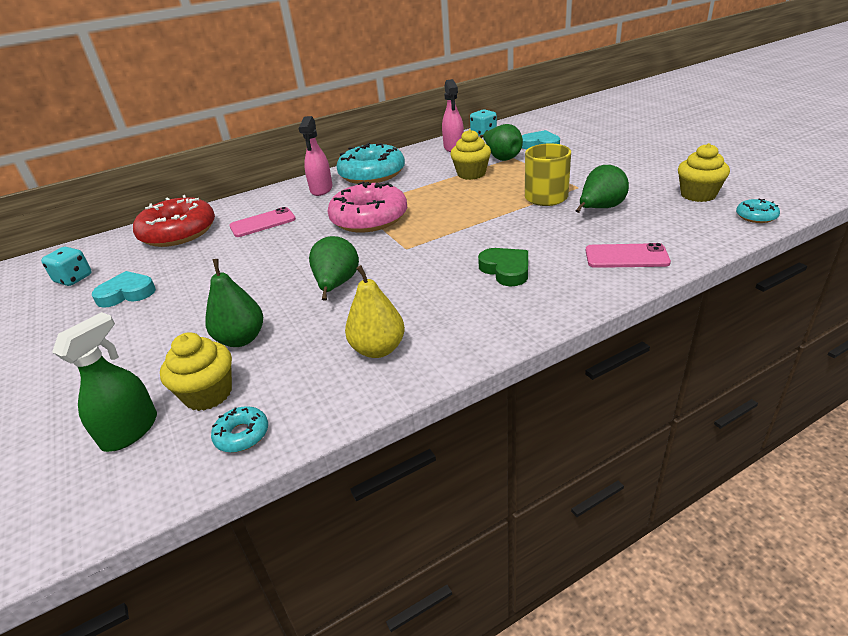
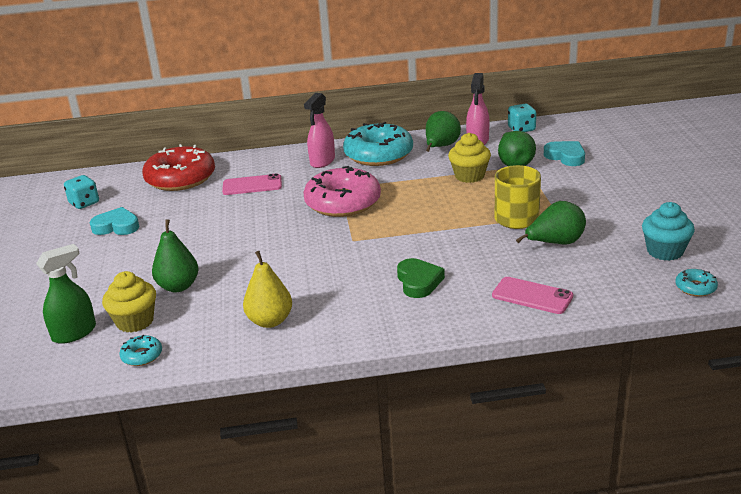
camera: 20 degrees right, 5 degrees down
green pear [309,236,359,301] -> green pear moved to [426,111,461,152]
yellow cupcake [678,143,730,202] -> turquoise cupcake [642,202,695,261]

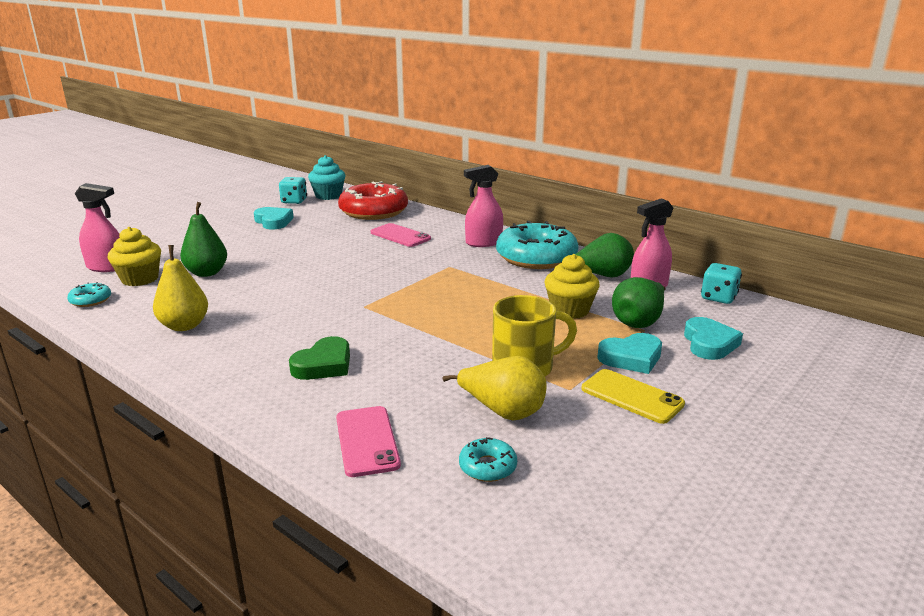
camera: 45 degrees right, 5 degrees down
green spray bottle [36,244,96,344] -> pink spray bottle [74,183,120,272]
pink donut [303,166,381,217] -> none
green pear [516,201,586,244] -> yellow pear [442,356,546,420]
turquoise cupcake [642,202,695,261] -> turquoise cupcake moved to [308,155,345,200]
turquoise donut [675,269,718,297] -> turquoise donut moved to [459,437,517,482]
none -> yellow phone [582,369,685,424]
none -> turquoise heart [597,333,662,374]

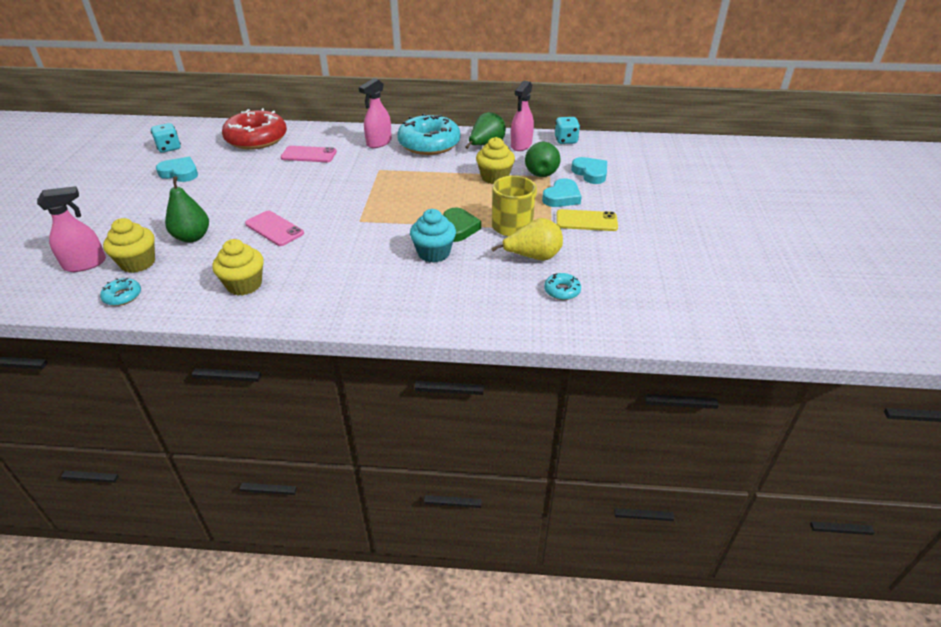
camera: 35 degrees left, 15 degrees up
yellow pear [153,245,208,331] -> yellow cupcake [212,239,264,296]
green heart [289,336,350,380] -> green heart moved to [443,208,481,242]
turquoise cupcake [308,155,345,200] -> turquoise cupcake moved to [410,209,456,263]
pink phone [336,406,401,477] -> pink phone moved to [245,211,304,246]

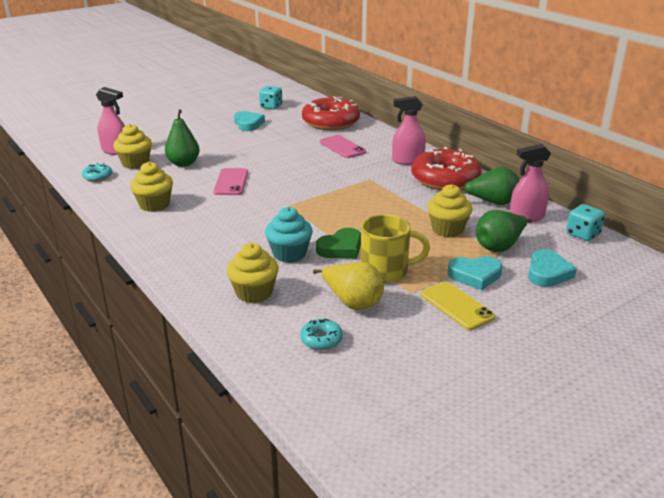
camera: 50 degrees right, 10 degrees down
turquoise donut [397,113,461,155] -> red donut [411,147,482,190]
none -> yellow cupcake [226,243,279,303]

